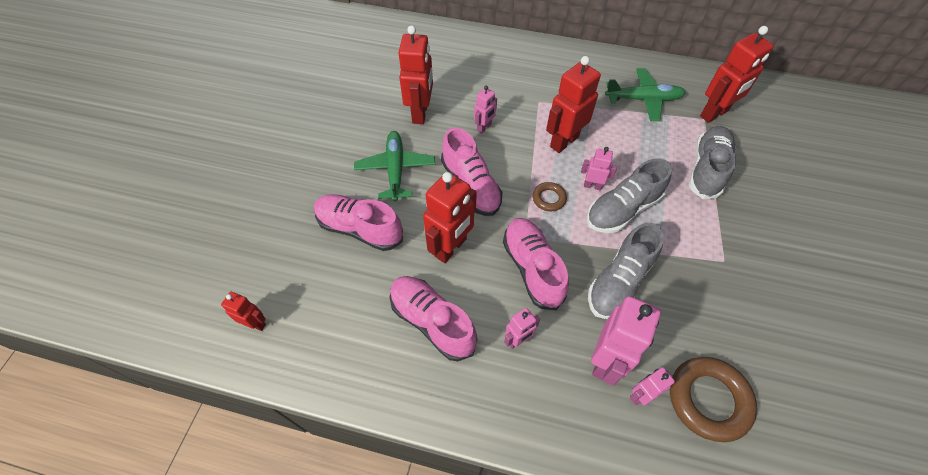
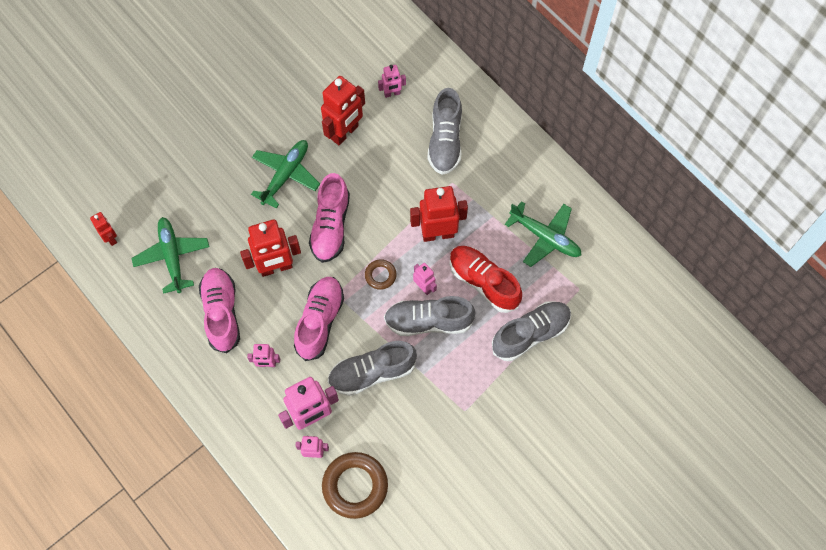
camera: 35 degrees right, 10 degrees up
pink shoe [314,194,403,251] -> none
pink robot [474,86,497,133] -> pink robot moved to [378,65,406,98]
red robot [700,26,774,123] -> none
none -> green plane [131,217,209,294]
none -> grey shoe [427,88,462,175]
none -> red shoe [450,246,522,313]

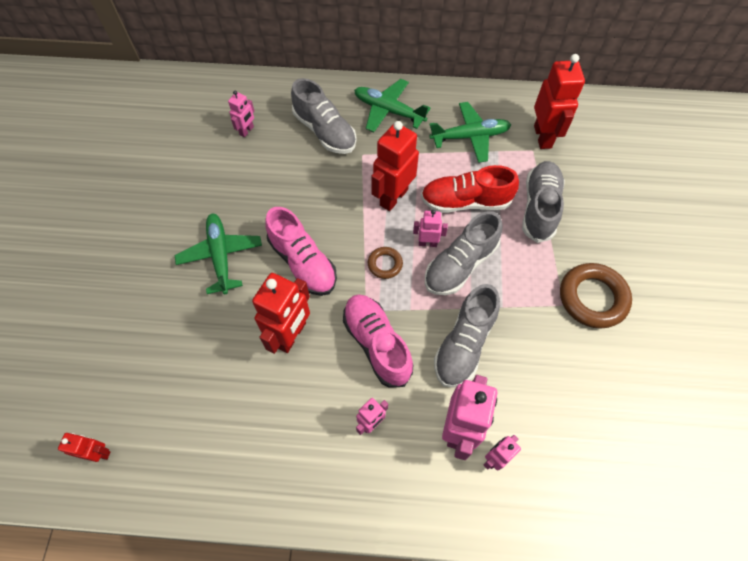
camera: 45 degrees left, 5 degrees down
green plane [131,217,209,294] -> green plane moved to [354,79,431,132]
pink shoe [199,268,240,353] -> none
red robot [321,76,365,145] -> red robot moved to [534,54,585,149]
brown ring [322,452,388,519] -> brown ring moved to [560,263,632,329]

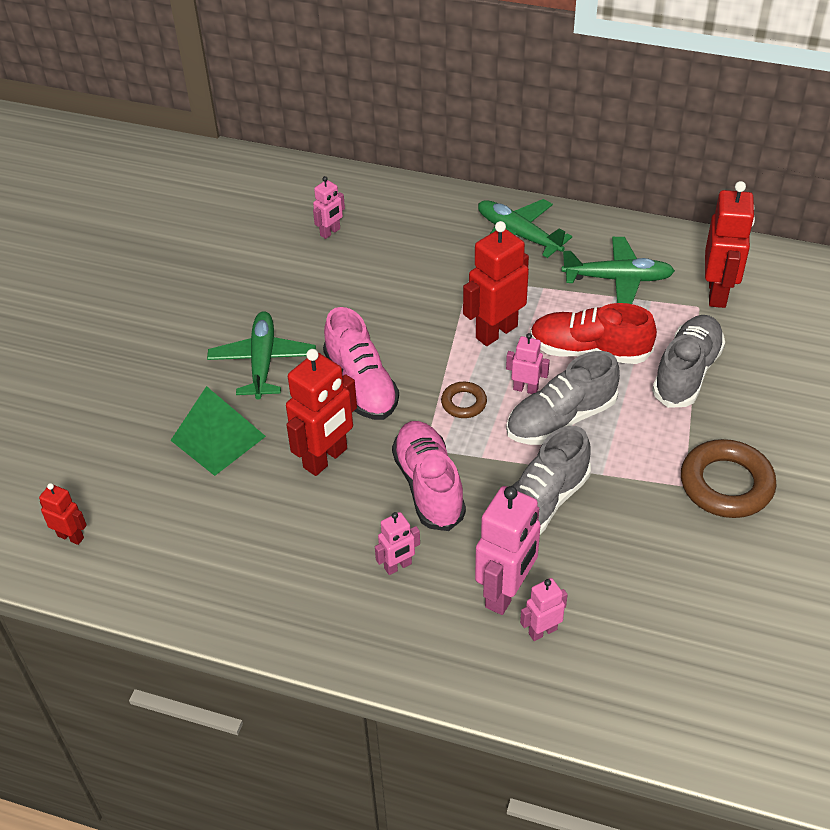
camera: 15 degrees right, 15 degrees down
grey shoe [291,78,356,154] -> none
none -> green pyramid [170,386,266,476]

